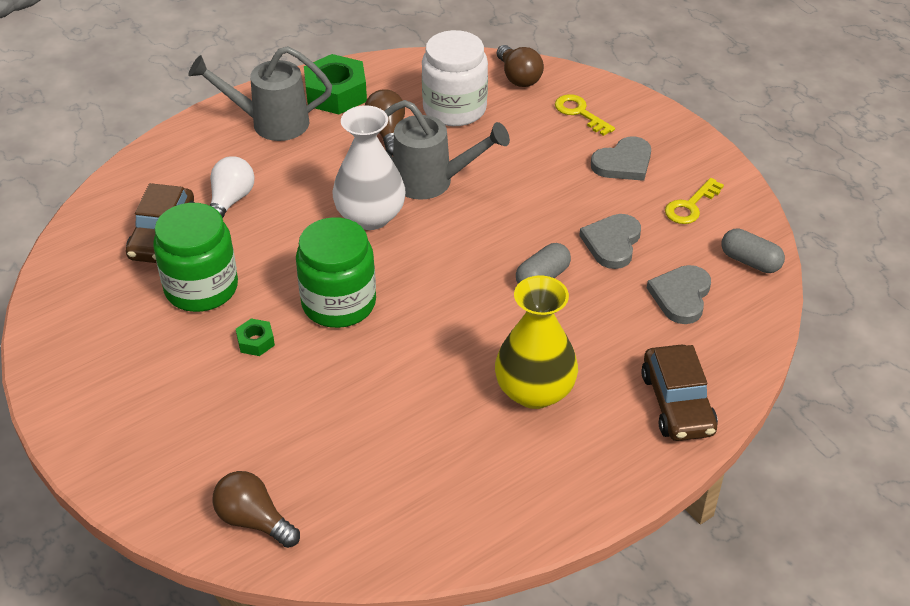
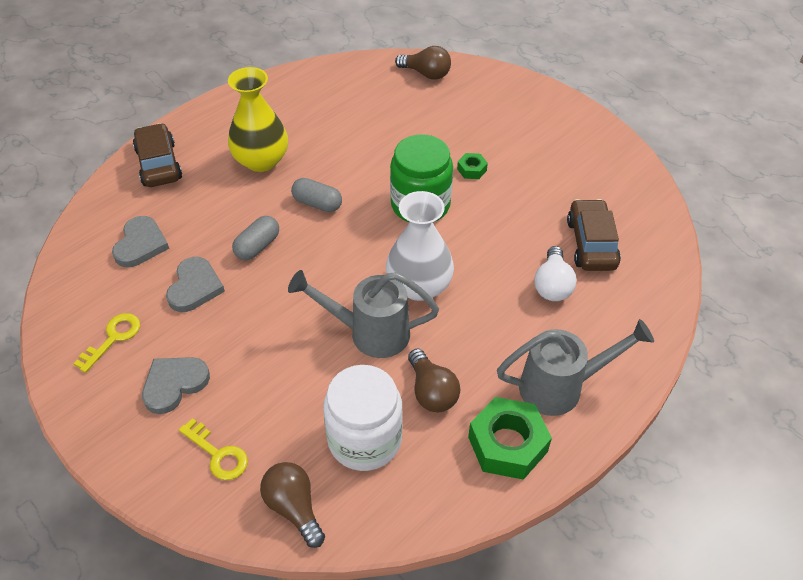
camera: 170 degrees right, 5 degrees up
green jar [153,203,238,312] -> none
grey capsule [721,228,785,273] -> grey capsule moved to [291,178,342,212]

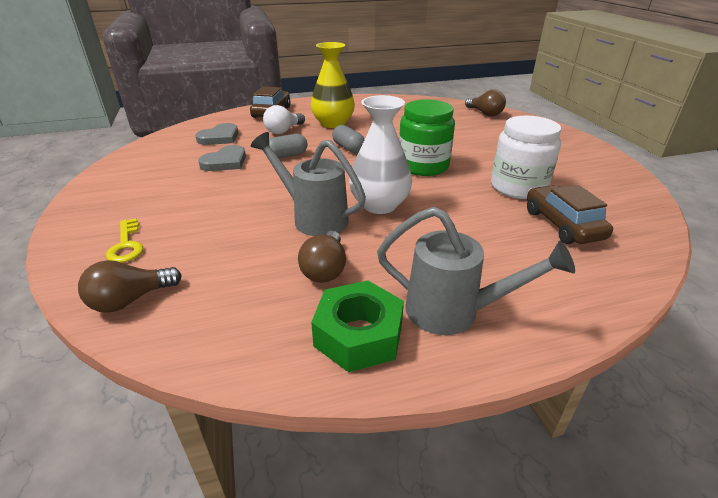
camera: 30 degrees right, 15 degrees down
yellow key [73,313,140,373] -> none
grey heart [142,357,210,414] -> none
brown light bulb [260,462,325,548] -> brown light bulb turned 120 degrees counterclockwise [78,260,182,313]
white jar [323,365,403,471] -> white jar moved to [491,116,561,199]
green nut [457,153,488,179] -> none
white light bulb [534,246,576,301] -> white light bulb moved to [263,105,305,134]
brown car [567,199,621,271] -> brown car turned 45 degrees counterclockwise [527,185,613,244]

